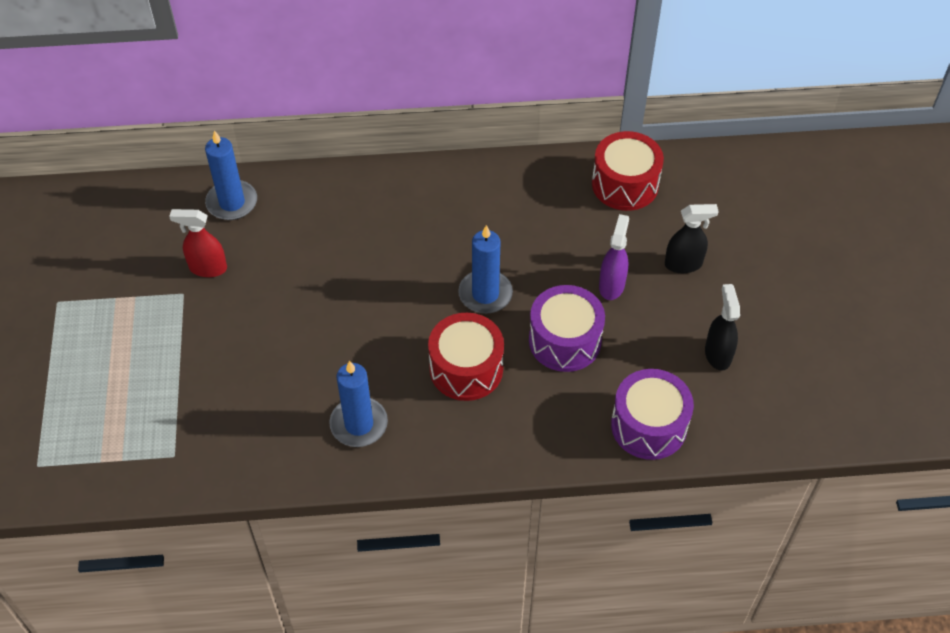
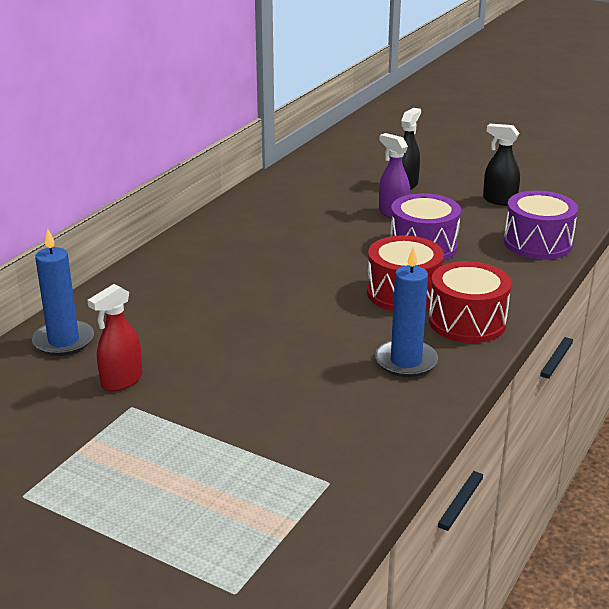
camera: 55 degrees left, 25 degrees down
blue candle [458,225,513,314] -> none
red drum [592,131,664,211] -> red drum moved to [429,261,511,343]

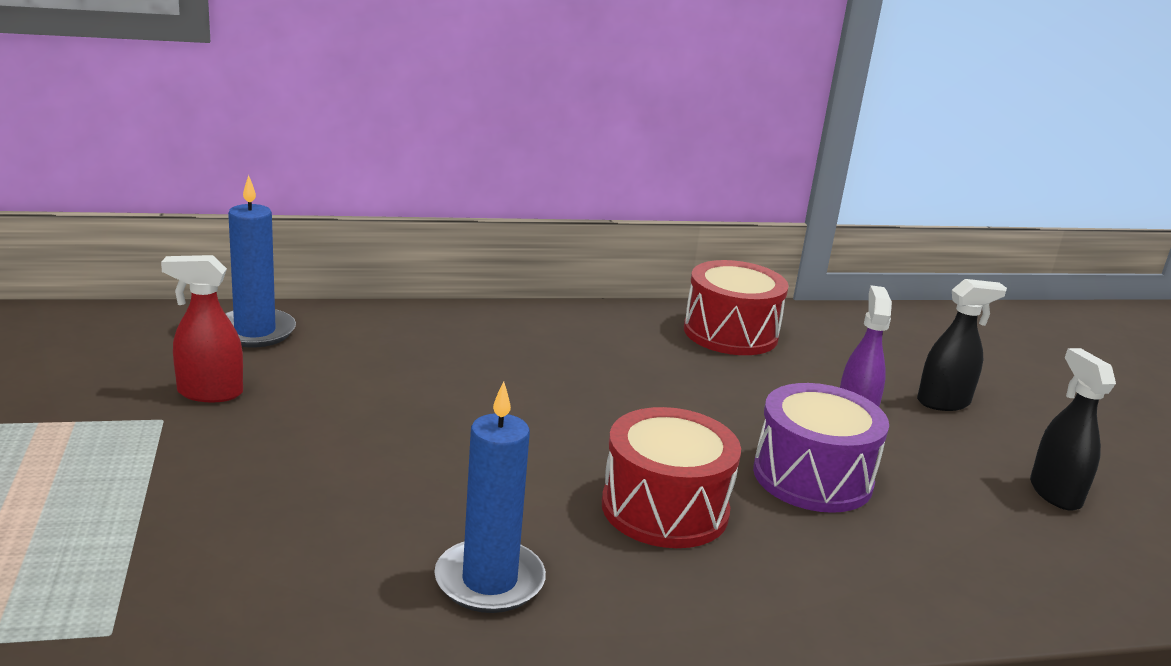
camera: 45 degrees right, 5 degrees down
red drum [429,261,511,343] -> red drum moved to [684,260,789,355]
purple drum [504,191,578,260] -> none

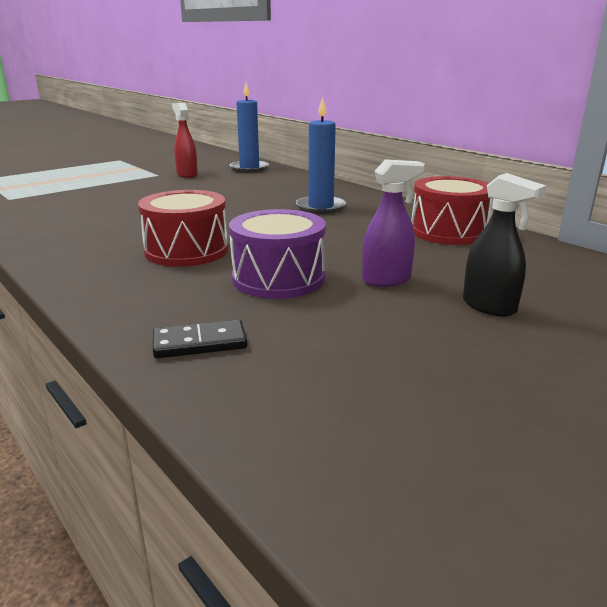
camera: 65 degrees right, 0 degrees up
blue candle [434,381,546,613] -> blue candle moved to [296,97,346,214]
black spray bottle [1030,348,1116,511] -> none
none -> black domino [153,319,248,358]

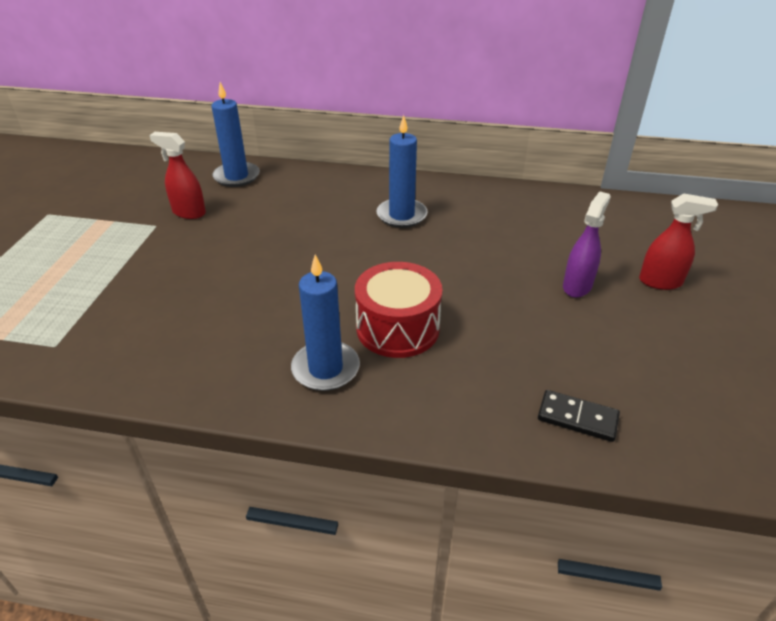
camera: 40 degrees left, 15 degrees up
black domino [153,319,248,358] -> black domino turned 75 degrees clockwise [538,390,620,442]
purple drum [229,209,326,299] -> none
red drum [411,176,492,245] -> none
black spray bottle [463,173,547,317] -> red spray bottle [639,193,718,290]
none -> blue candle [291,255,360,391]

